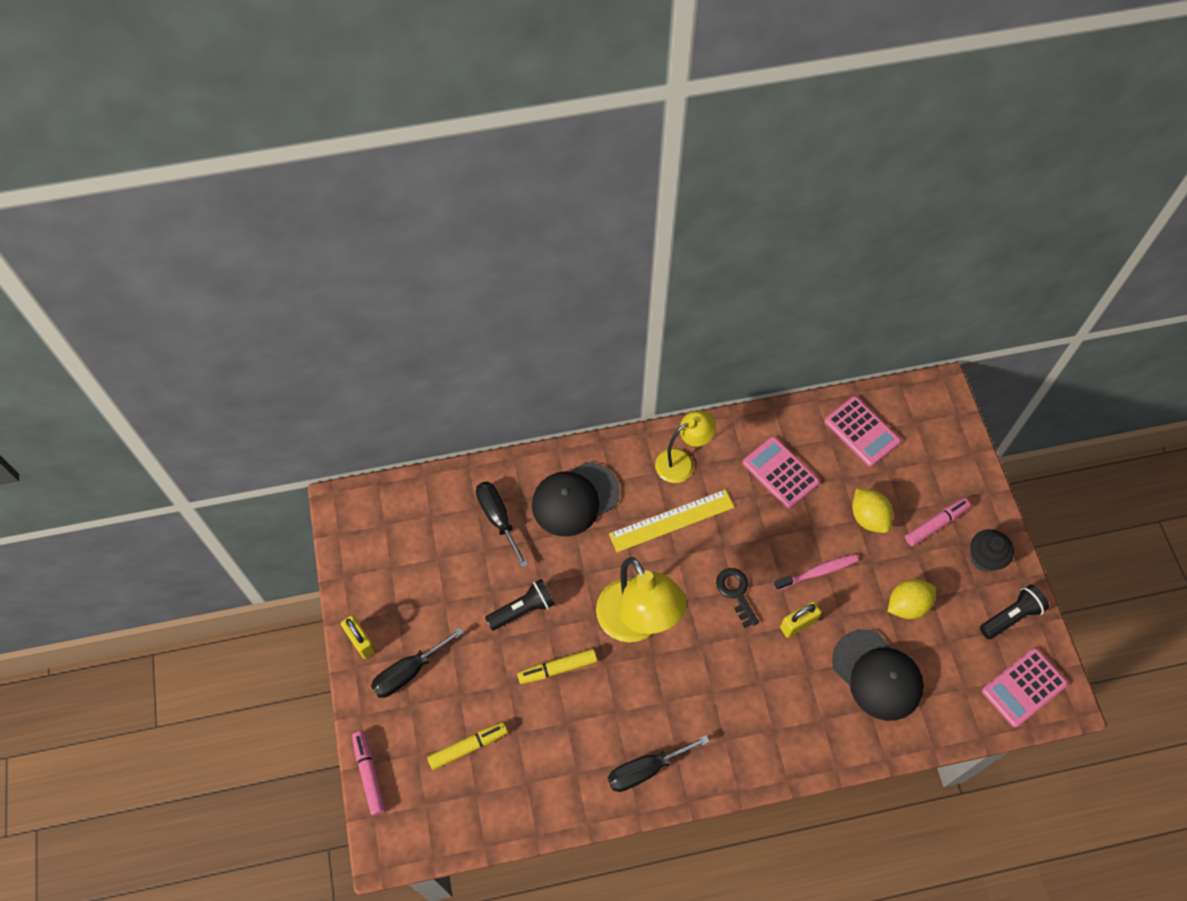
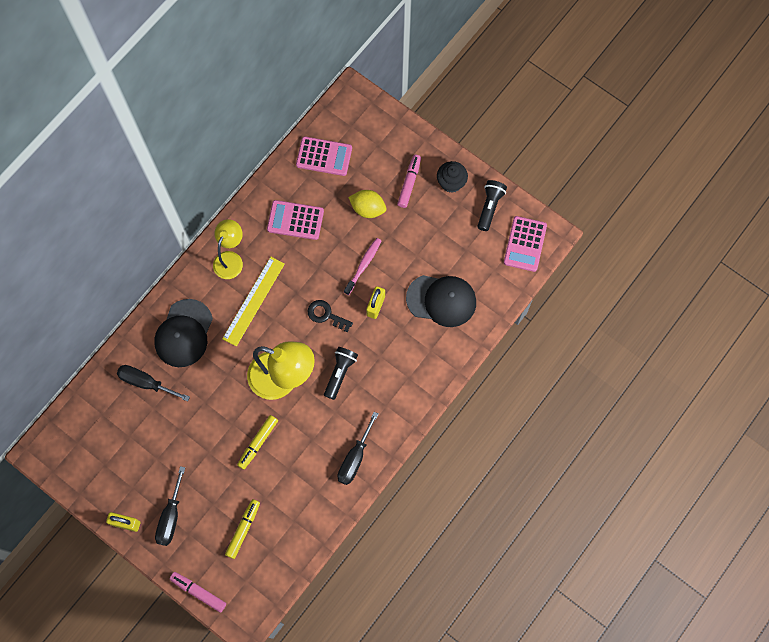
camera: 40 degrees left, 10 degrees up
black flashlight [485,579,555,631] -> black flashlight moved to [324,347,358,400]
yellow lemon [888,579,936,619] -> none

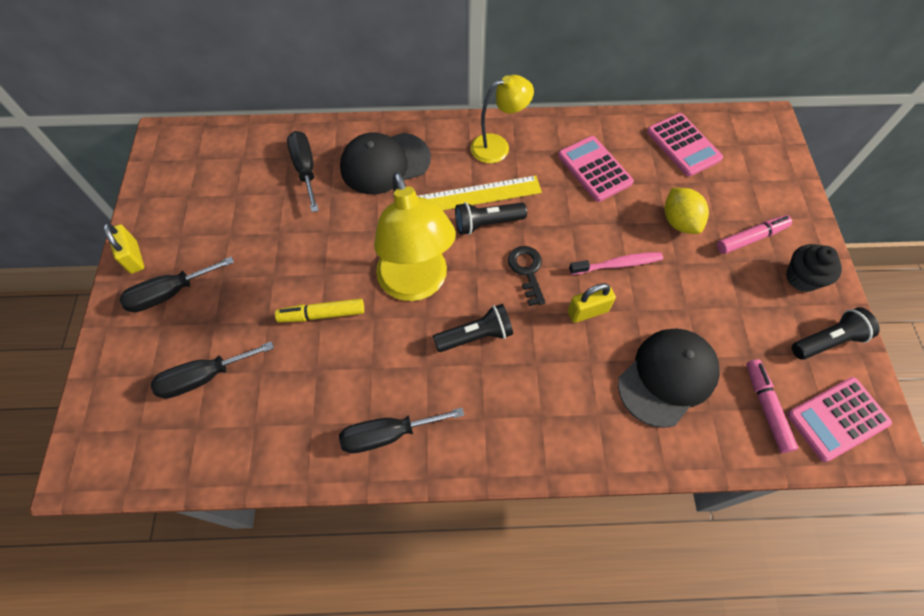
camera: 50 degrees right, 10 degrees down
pink marker [170,572,226,613] -> pink marker moved to [746,359,798,453]
yellow marker [225,499,260,559] -> black screwdriver [151,341,274,399]
black cap [406,275,476,327] -> black cap turned 105 degrees counterclockwise [618,329,720,428]
none -> black flashlight [455,202,527,235]

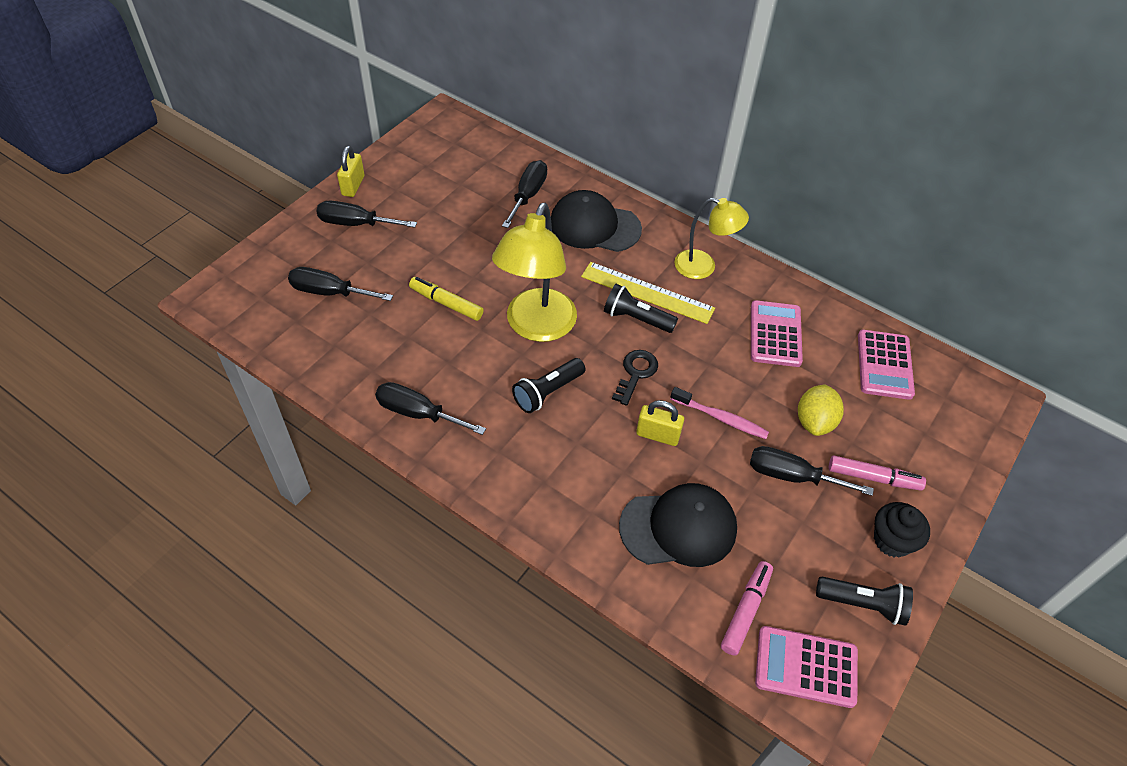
camera: 35 degrees right, 10 degrees down
black flashlight [433,304,513,352] -> black flashlight turned 120 degrees clockwise [512,358,585,413]
none -> black screwdriver [750,446,874,496]

